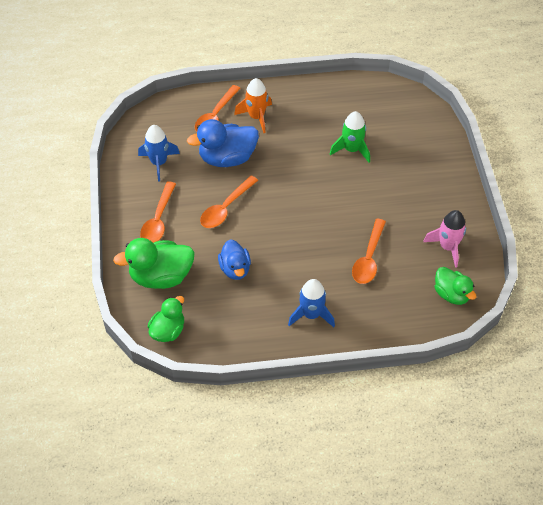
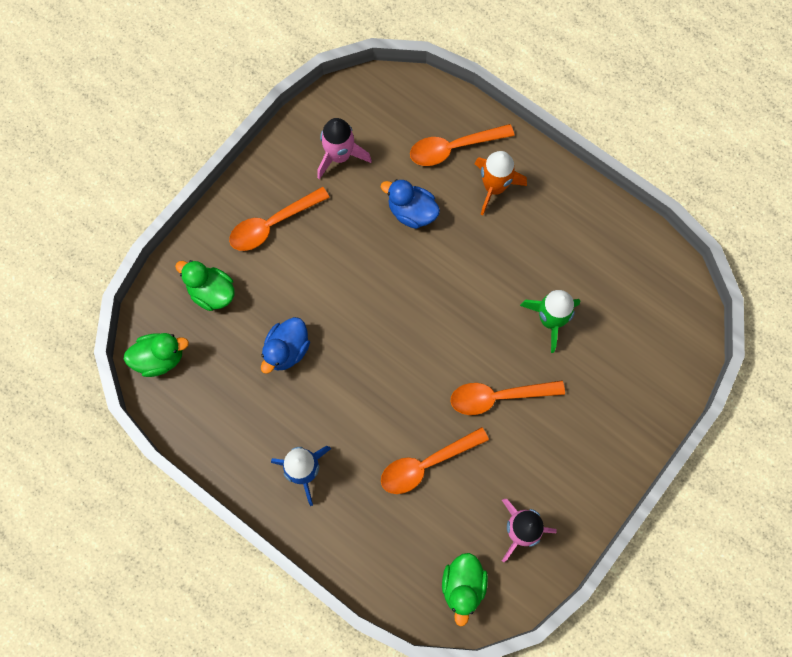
camera: 45 degrees right, 20 degrees up
green duck [113,238,195,289] -> green duck [175,260,235,311], size x0.63
blue rocket [138,125,180,182] -> pink rocket [317,118,372,179]
blue duck [187,119,259,167] -> blue duck [381,179,440,229], size x0.63
orange spoon [200,175,258,228] -> orange spoon moved to [451,380,565,415]

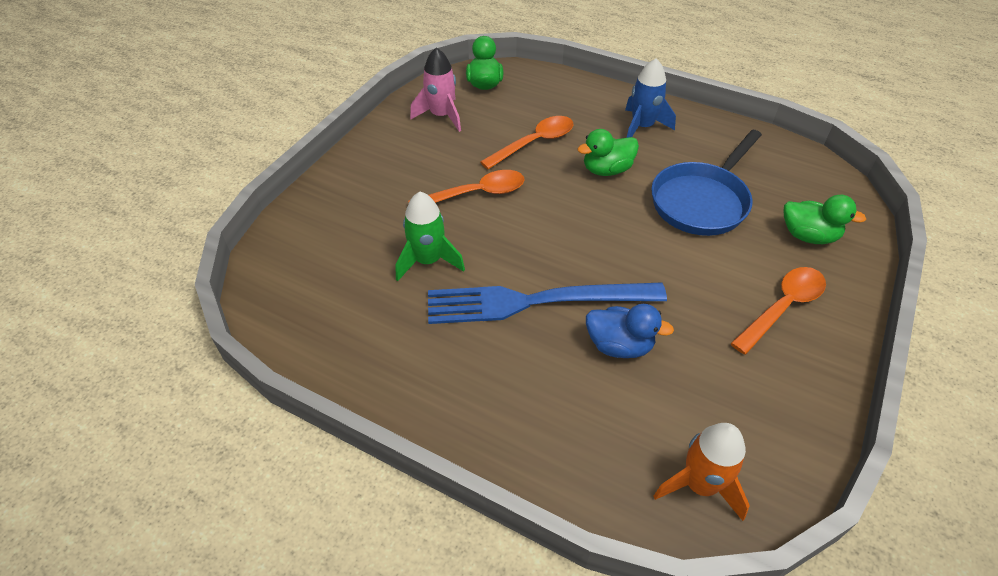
camera: 170 degrees right, 25 degrees down
green duck [123,333,189,377] -> green duck moved to [577,129,639,176]
blue duck [261,317,310,374] -> blue pan [651,130,762,236]
pink rocket [317,118,372,179] -> none
orange spoon [410,124,514,166] -> none
orange rocket [474,151,527,216] -> orange rocket moved to [653,423,750,521]
none -> blue fork [428,283,667,324]

